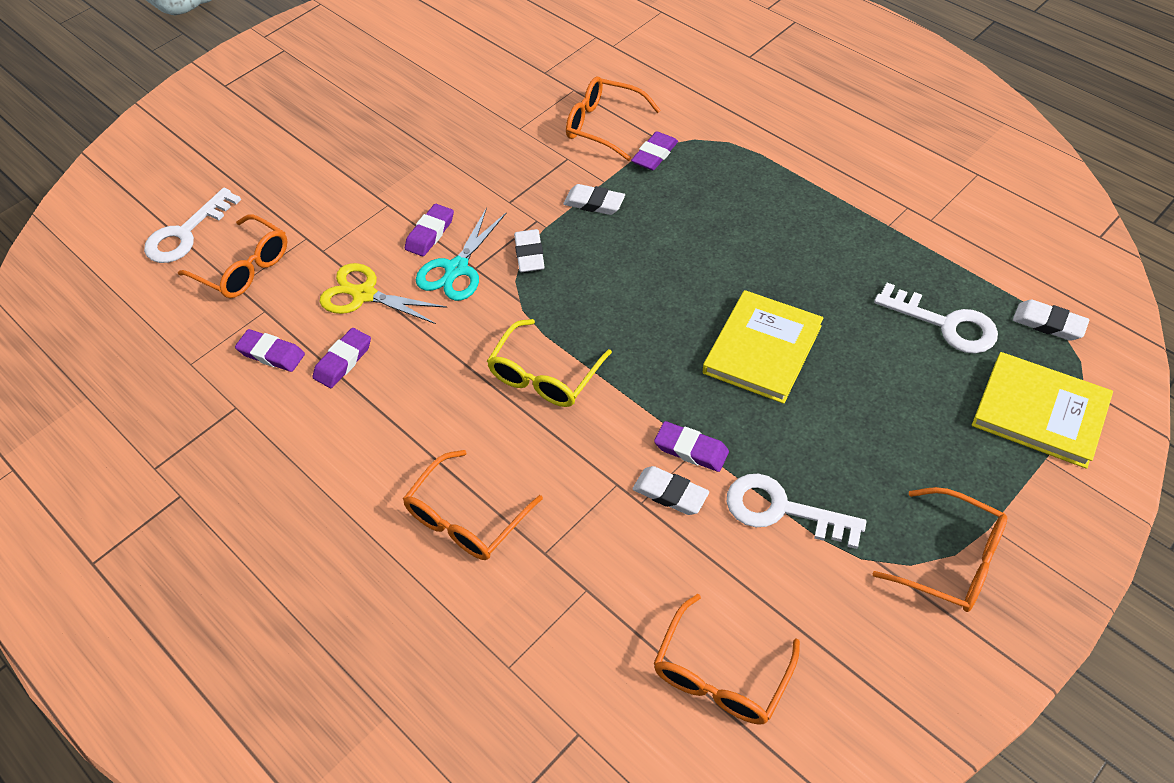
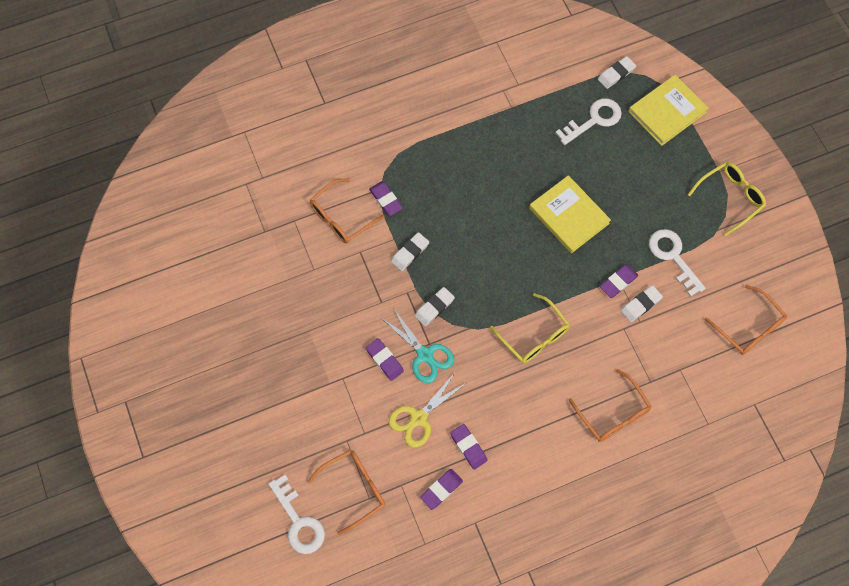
camera: 70 degrees left, 15 degrees up
white eraser [514,229,545,272] -> white eraser turned 60 degrees counterclockwise [415,287,455,326]
white key [727,474,866,549] -> white key turned 105 degrees clockwise [649,229,706,297]
orange glasses [872,487,1007,612] -> yellow glasses [688,162,766,236]

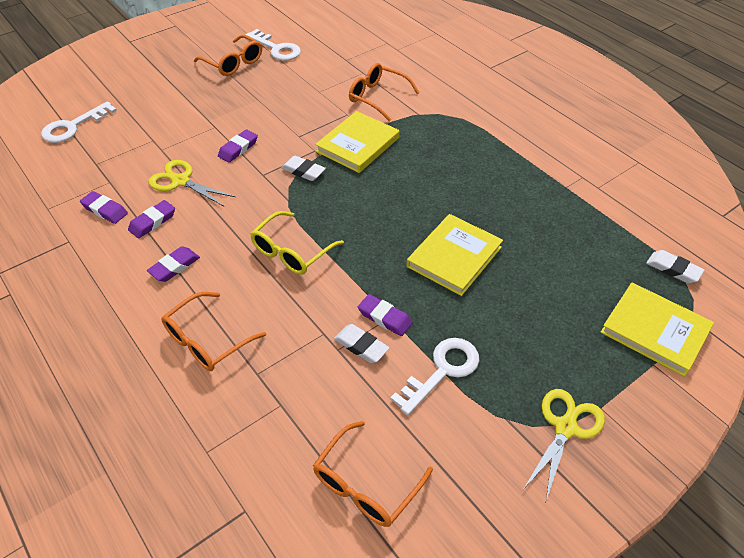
camera: 75 degrees right, 20 degrees down
orange glasses [307,449,385,535] -> orange glasses moved to [194,35,262,76]
purple eraser [369,181,403,216] -> purple eraser moved to [147,246,200,282]
turquoise scissors [383,308,454,383] -> none
white eraser [391,232,429,271] -> yellow book [315,111,400,173]
white key [555,98,622,145] -> white key moved to [246,29,301,61]
yellow glasses [688,162,766,236] -> yellow scissors [523,389,605,501]

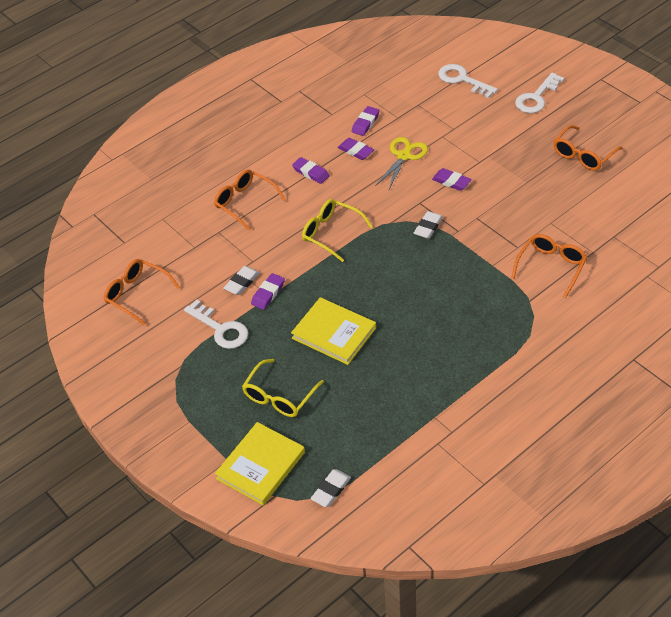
camera: 90 degrees right, 0 degrees up
white key [246,29,301,61] -> white key moved to [515,73,564,113]
yellow book [315,111,400,173] -> none
yellow scissors [523,389,605,501] -> none
none -> yellow glasses [242,359,324,417]

